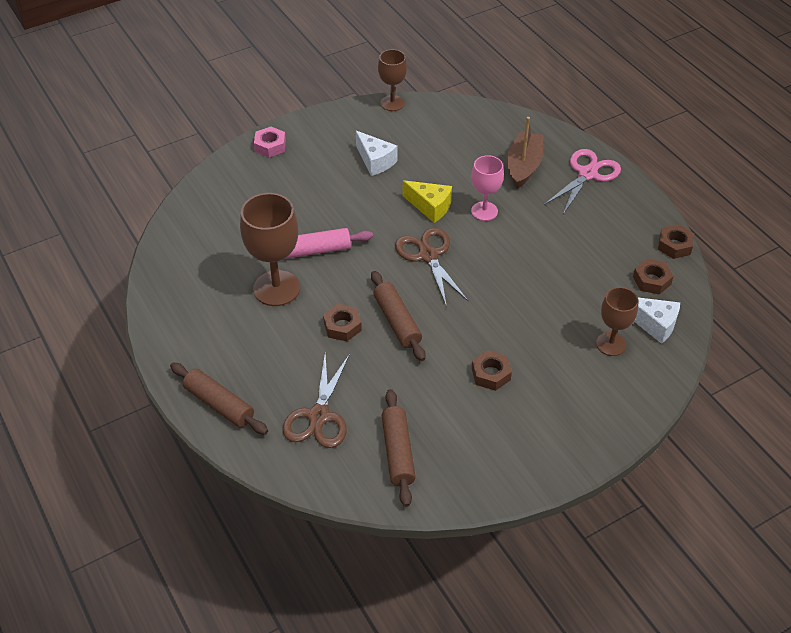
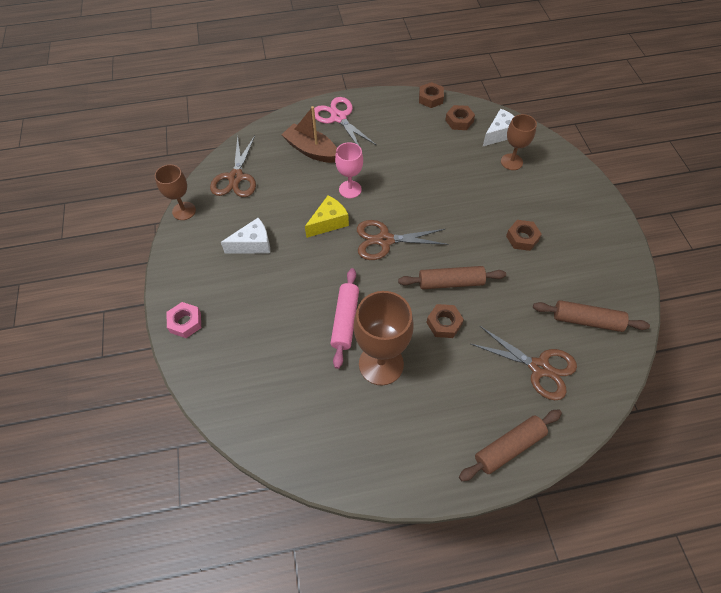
camera: 70 degrees left, 10 degrees up
none -> brown scissors [210,136,256,197]

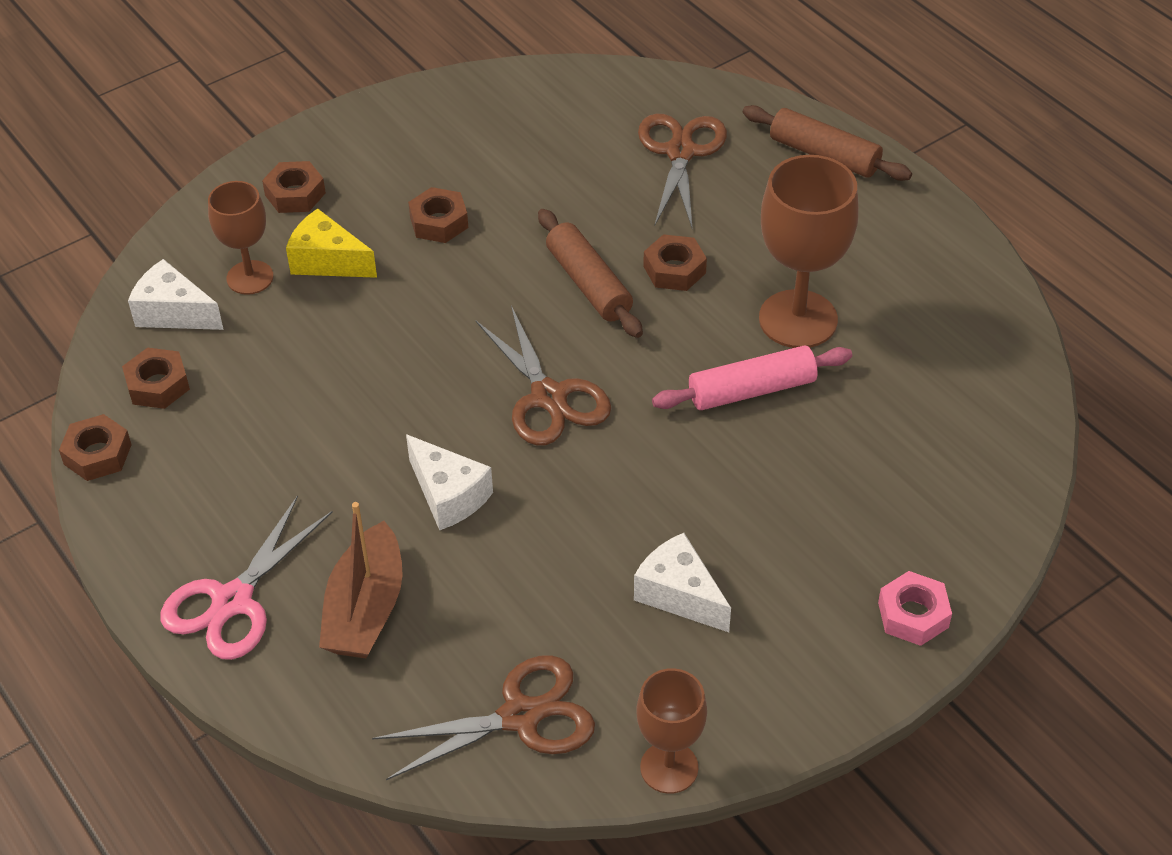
camera: 115 degrees left, 10 degrees down
yellow cheese [305,195,349,238] -> yellow cheese moved to [286,209,377,278]
pink goblet [335,142,363,198] -> white cheese [406,434,493,530]
brown rolling pin [533,300,650,332] -> none
none -> brown nut [262,161,326,213]

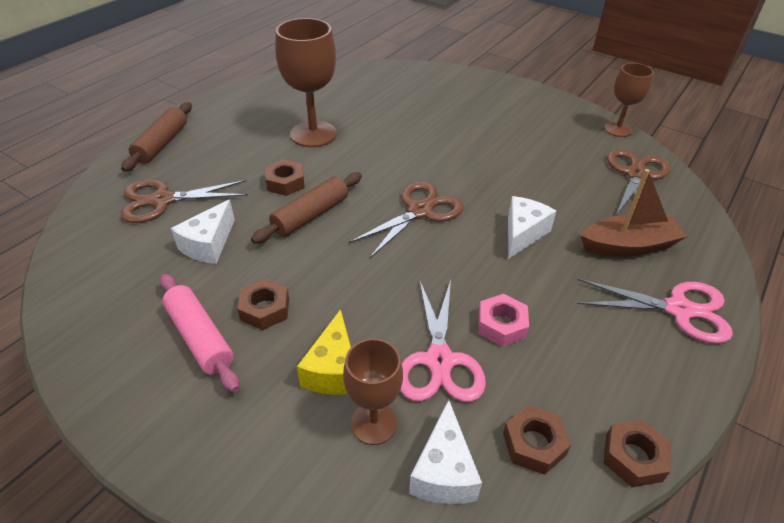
camera: 110 degrees left, 5 degrees down
brown nut [262,161,326,213] -> none
brown scissors [372,655,595,780] -> brown scissors turned 60 degrees clockwise [607,149,670,215]
white cheese [634,533,731,632] -> white cheese moved to [171,199,235,264]
pink rolling pin [652,345,852,410] -> pink rolling pin moved to [160,274,240,392]
pink nut [878,571,952,646] -> pink nut moved to [478,294,529,347]
none -> pink scissors [400,280,486,402]

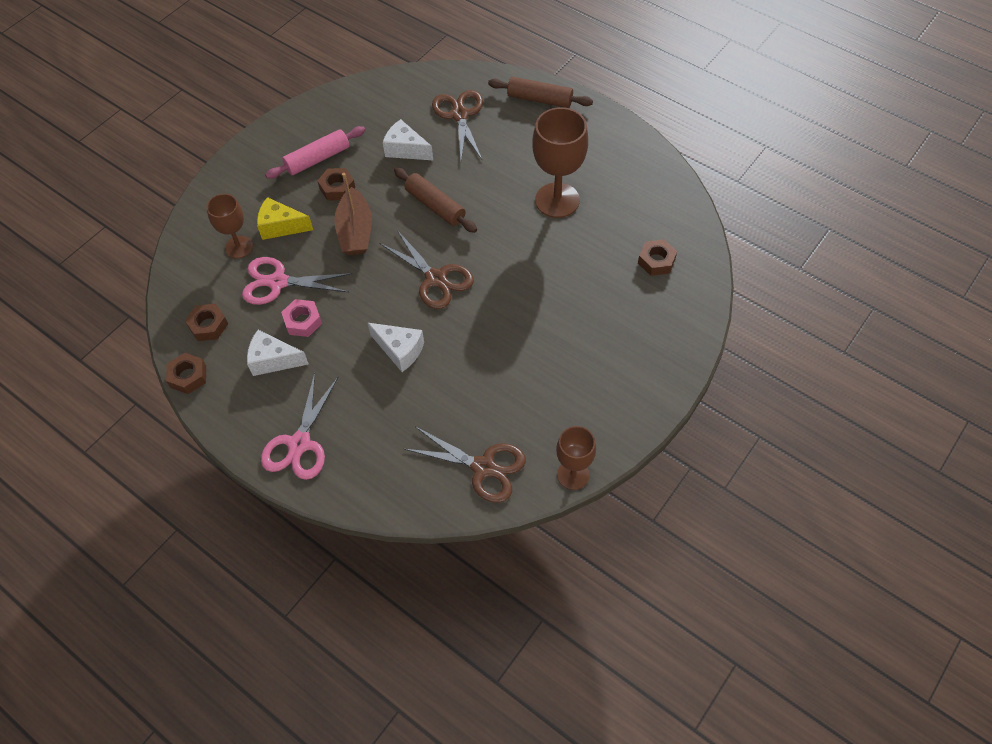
camera: 95 degrees right, 15 degrees up
brown nut [265,159,305,196] -> brown nut moved to [638,239,677,276]
white cheese [409,400,482,504] -> white cheese moved to [247,330,309,376]
brown boat [580,169,688,257] -> brown boat moved to [334,173,372,255]

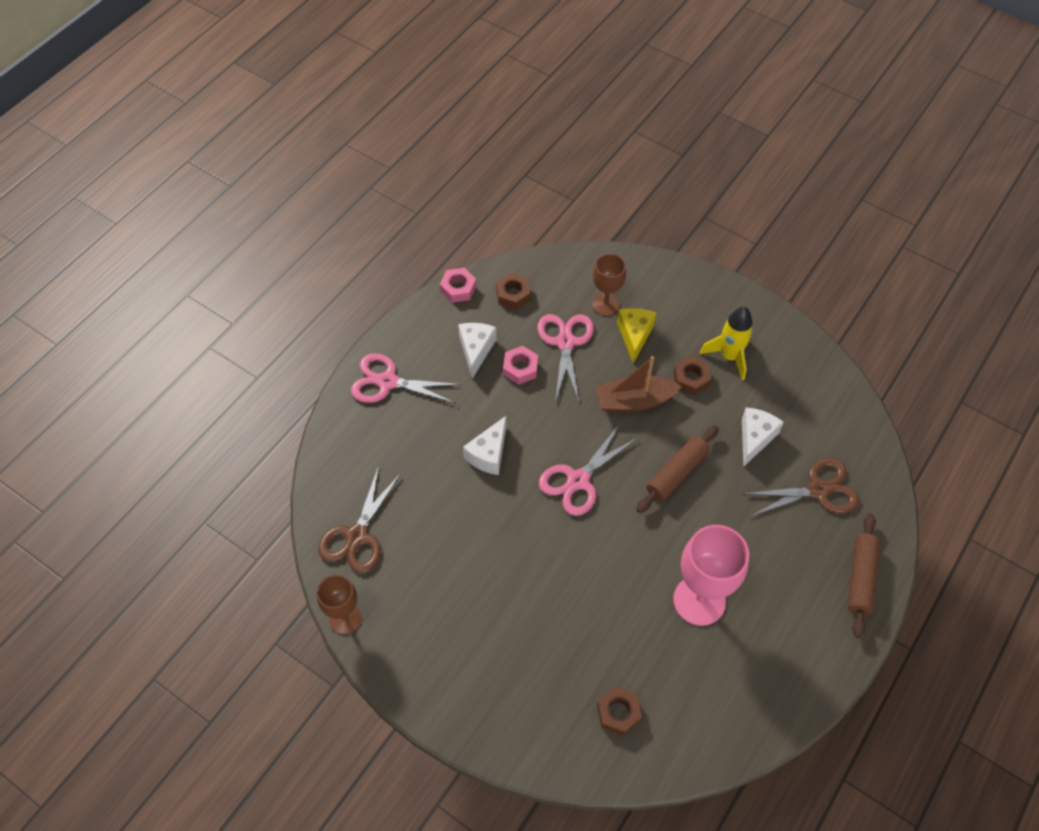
camera: 85 degrees right, 0 degrees up
brown nut [166,353,206,394] -> pink nut [440,268,476,303]
pink rolling pin [265,126,365,179] -> yellow rocket [700,307,753,380]
brown scissors [379,230,474,309] -> pink scissors [539,424,639,516]
brown goblet [532,107,588,218] -> pink goblet [673,525,749,626]

